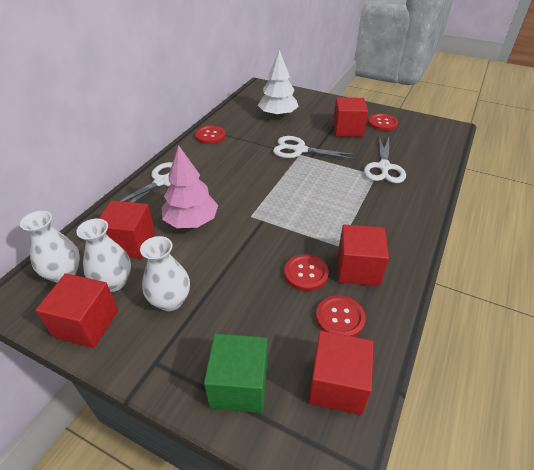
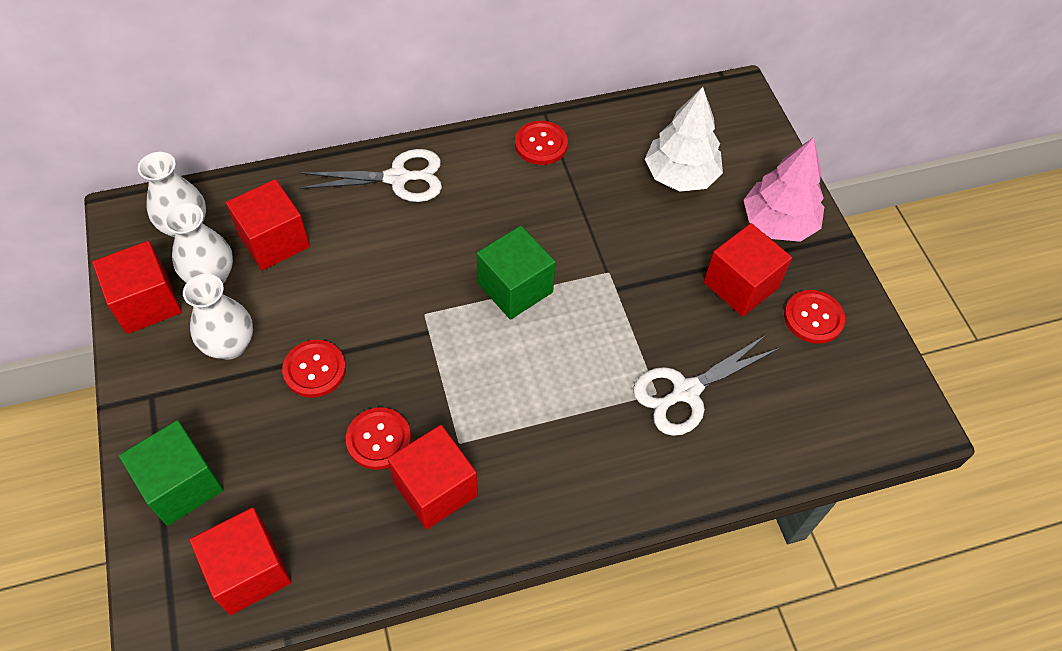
camera: 45 degrees right, 15 degrees up
pink tree [162,145,218,228] -> pink tree moved to [744,137,824,242]
white scissors [273,136,357,160] -> none
red button [316,295,366,337] -> red button moved to [282,340,346,398]
none -> green cube [477,226,556,320]

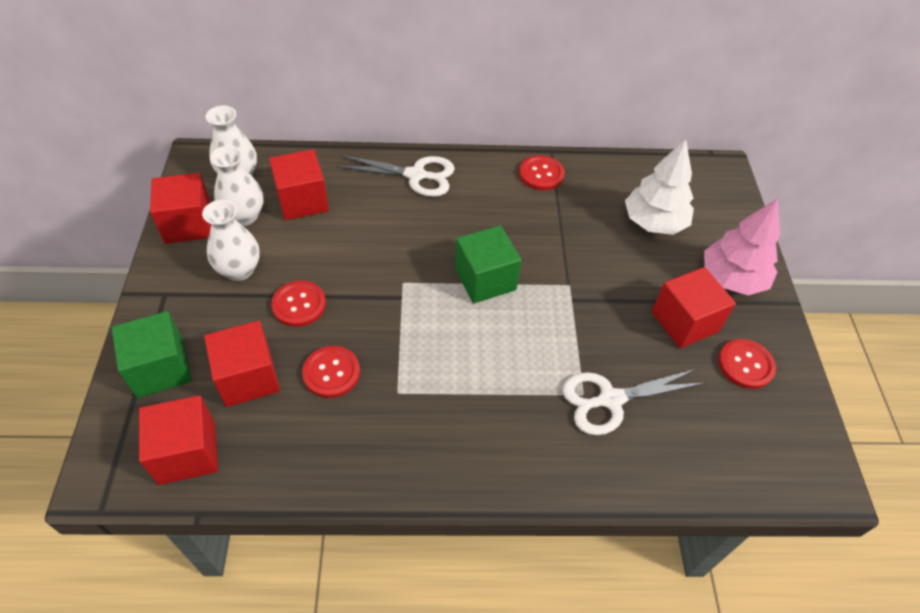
camera: 15 degrees right, 5 degrees down
red cube [387,425,478,529] -> red cube moved to [204,321,280,407]

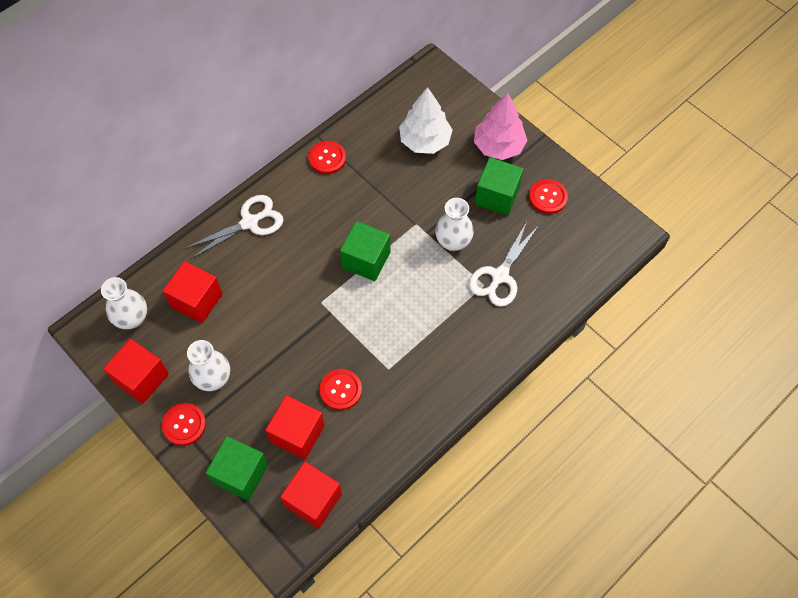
camera: 40 degrees left, 10 degrees up
white vase [210,146,263,226] -> white vase moved to [435,198,474,251]
red button [271,281,326,327] -> red button moved to [162,403,206,446]
red cube [652,267,736,348] -> green cube [475,157,524,216]

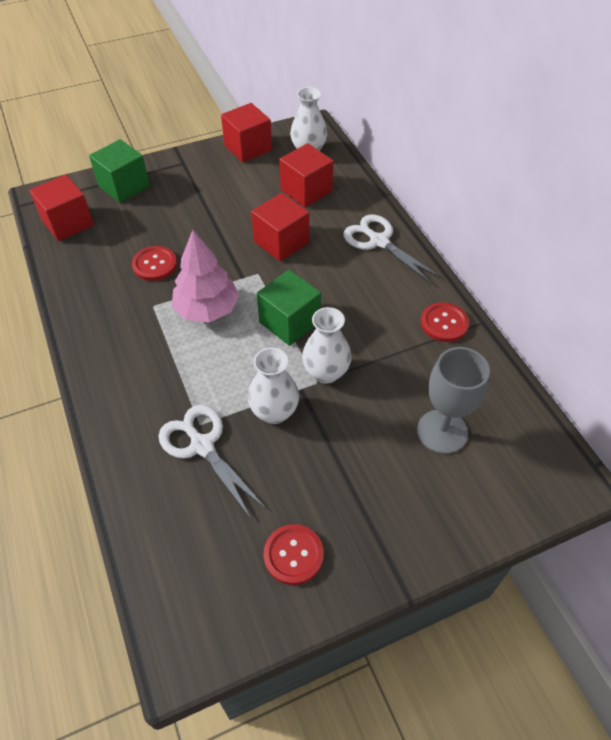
camera: 110 degrees right, 10 degrees down
red button [162,403,206,446] -> none
white scissors [185,195,284,259] -> white scissors turned 150 degrees clockwise [344,214,442,284]
white vase [187,340,230,391] -> white vase moved to [302,307,352,384]
red cube [266,395,325,460] -> red cube moved to [251,193,309,261]
white tree [399,87,453,154] -> grey goblet [417,347,490,454]
pink tree [474,93,528,160] -> pink tree moved to [171,230,239,322]
green cube [475,157,524,216] -> none

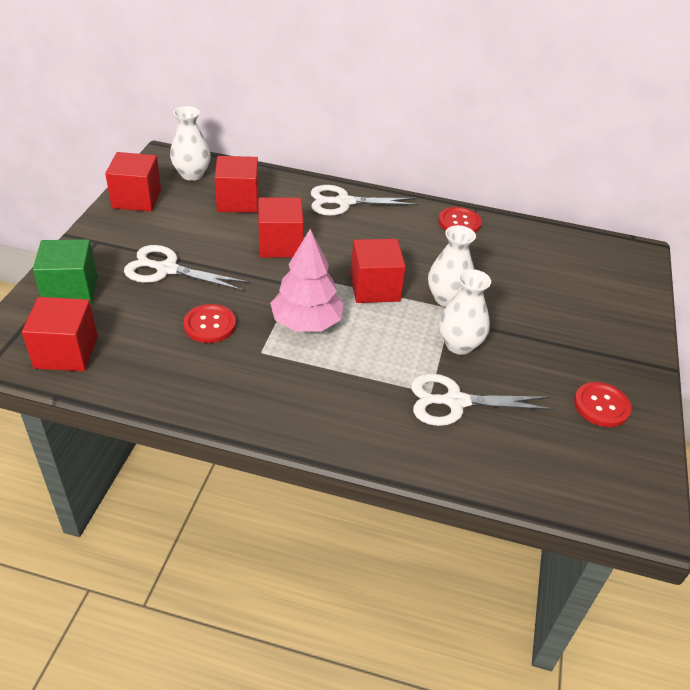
camera: 55 degrees left, 10 degrees down
green cube [257,270,321,346] -> red cube [350,239,406,303]
grey goblet [417,347,490,454] -> none
none -> white scissors [124,245,249,291]

